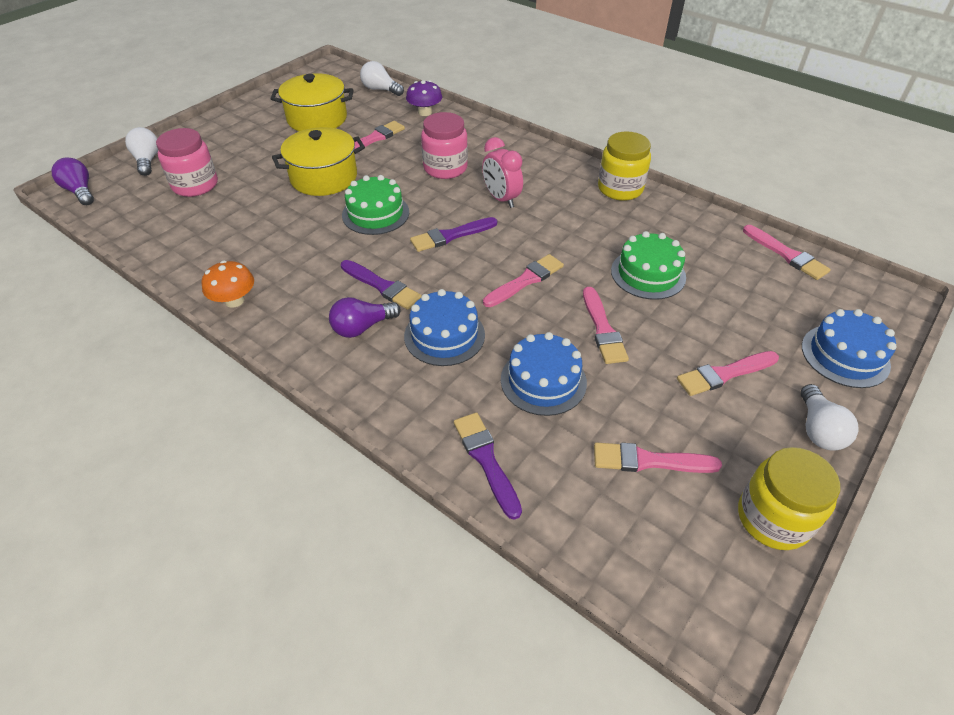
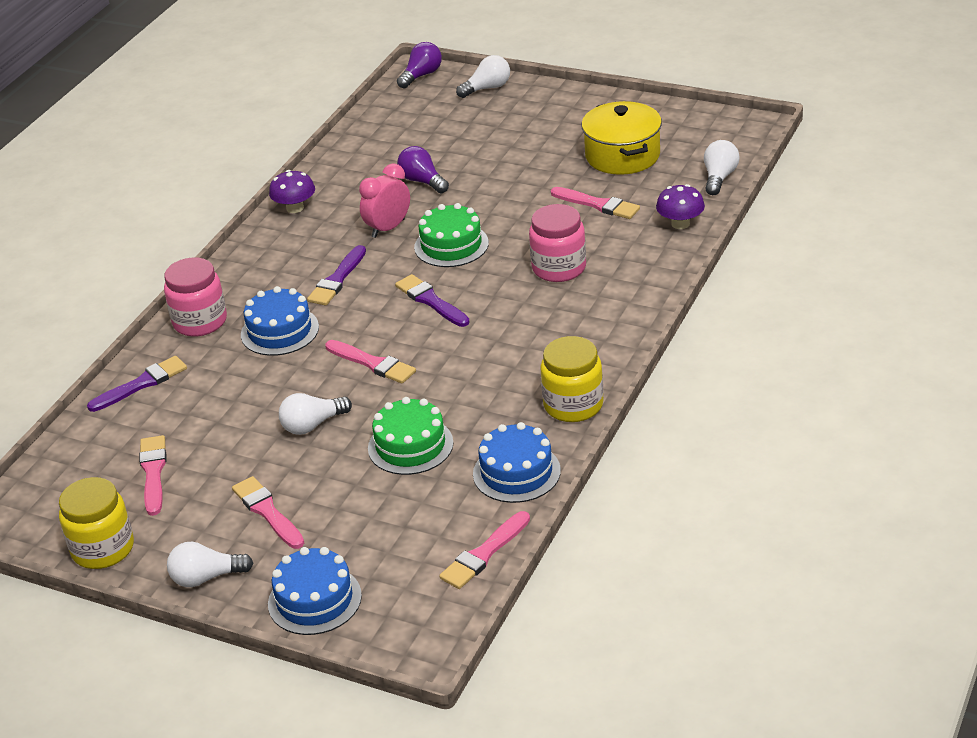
camera: 80 degrees right, 10 degrees down
pink jar [156,128,218,197] -> pink jar moved to [164,257,227,337]
orange mushroom [202,261,254,308] -> purple mushroom [269,170,315,213]
yellow pot [272,127,365,196] -> none
purple light bulb [329,297,401,338] -> purple light bulb moved to [397,146,449,193]
pink clock [482,137,523,208] -> pink clock moved to [359,163,410,238]
blue cake [501,332,587,416] -> blue cake moved to [473,422,561,503]
pink brush [583,287,629,364] -> white light bulb [279,393,352,435]

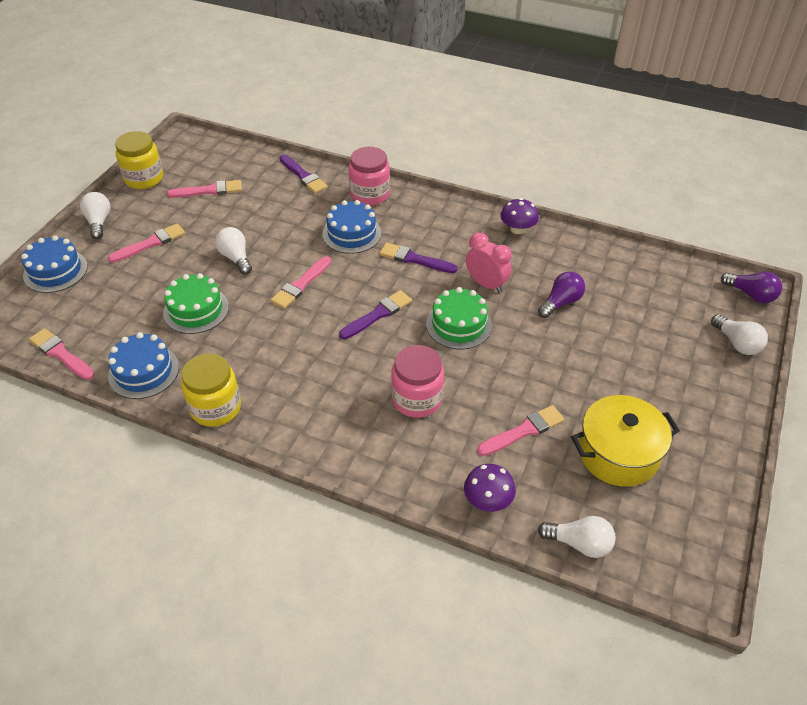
camera: 85 degrees right, 10 degrees up
pink brush [551,187,640,219] -> pink brush turned 150 degrees counterclockwise [477,405,565,456]

